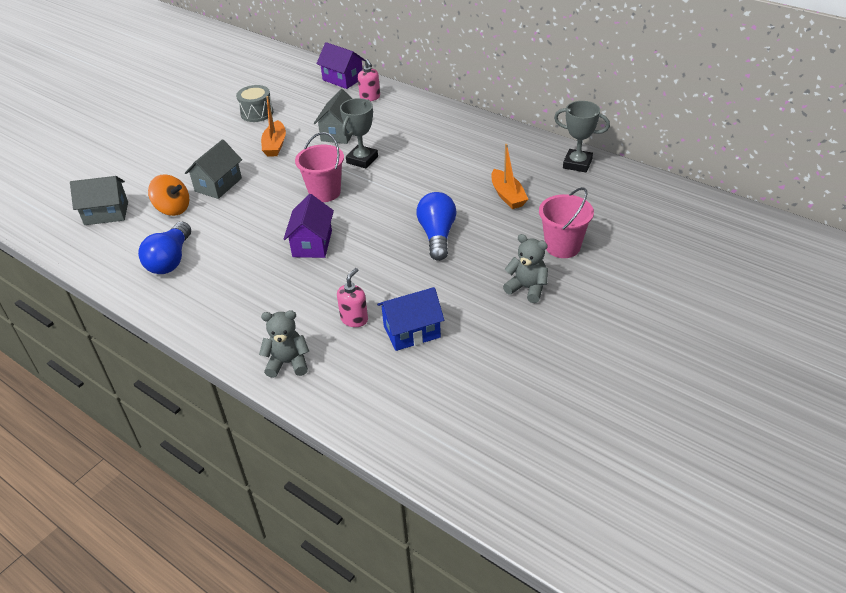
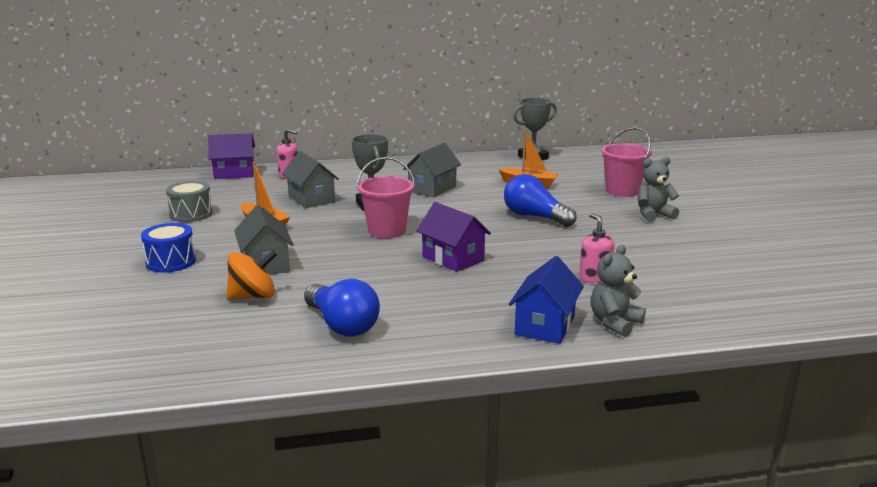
camera: 50 degrees left, 20 degrees down
grey house [70,176,128,225] -> grey house moved to [403,143,461,197]
blue house [377,287,444,351] -> blue house moved to [509,256,584,344]
none -> blue drum [141,223,196,273]

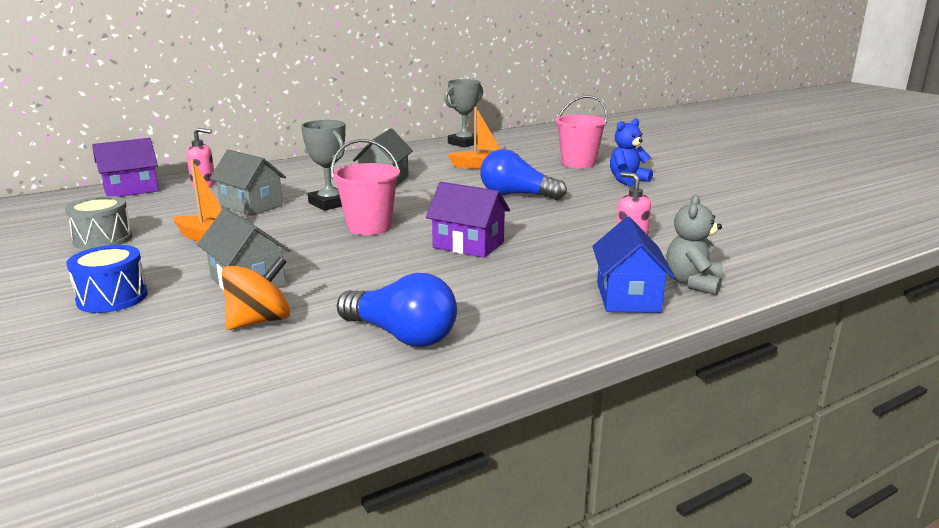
camera: 20 degrees left, 0 degrees up
grey teddy bear [638,156,679,222] -> blue teddy bear [610,118,653,187]

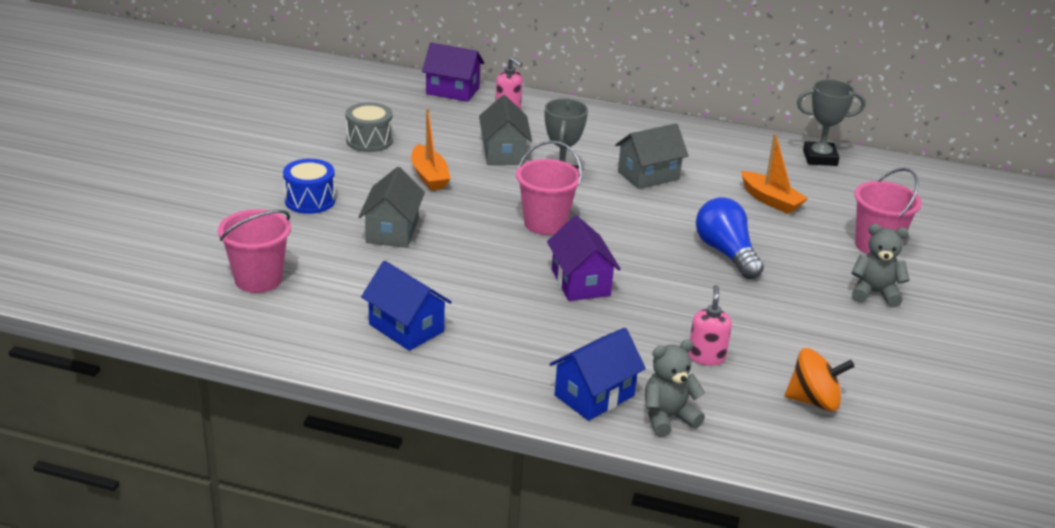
camera: 45 degrees right, 10 degrees up
orange spinning top [222,256,290,330] -> orange spinning top moved to [785,348,855,411]
blue light bulb [337,273,457,347] -> blue house [361,261,452,351]
blue teddy bear [610,118,653,187] -> grey teddy bear [851,224,909,307]
none -> pink bucket [218,209,291,293]

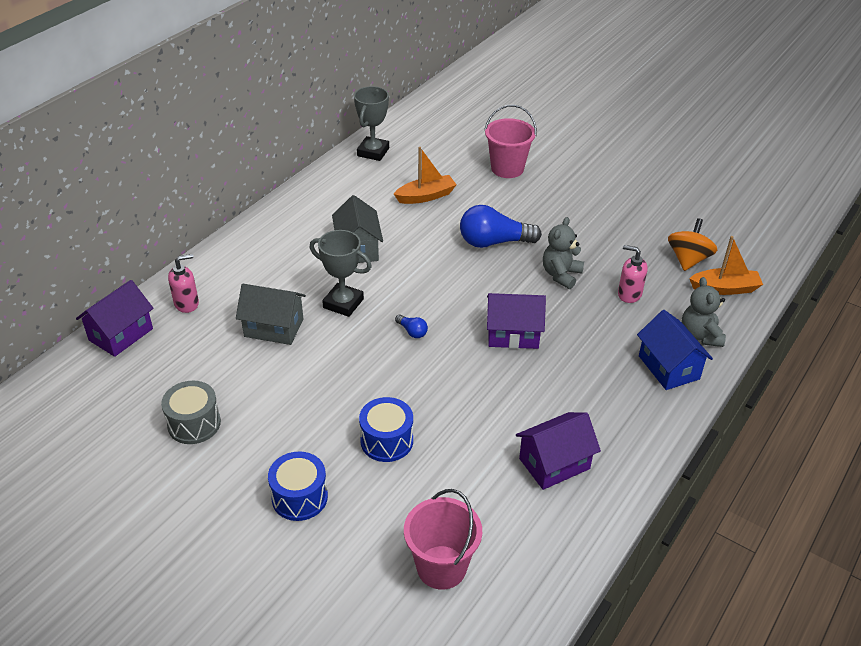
camera: 70 degrees left, 10 degrees up
grey house [359,167,425,248] -> blue drum [359,397,413,462]
blue house [361,261,452,351] -> purple house [516,412,601,490]
orange boat [411,108,451,190] -> orange boat moved to [689,236,763,295]
pink bucket [516,141,582,235] -> blue light bulb [395,314,428,338]
grey teddy bear [851,224,909,307] -> grey teddy bear moved to [543,217,584,289]

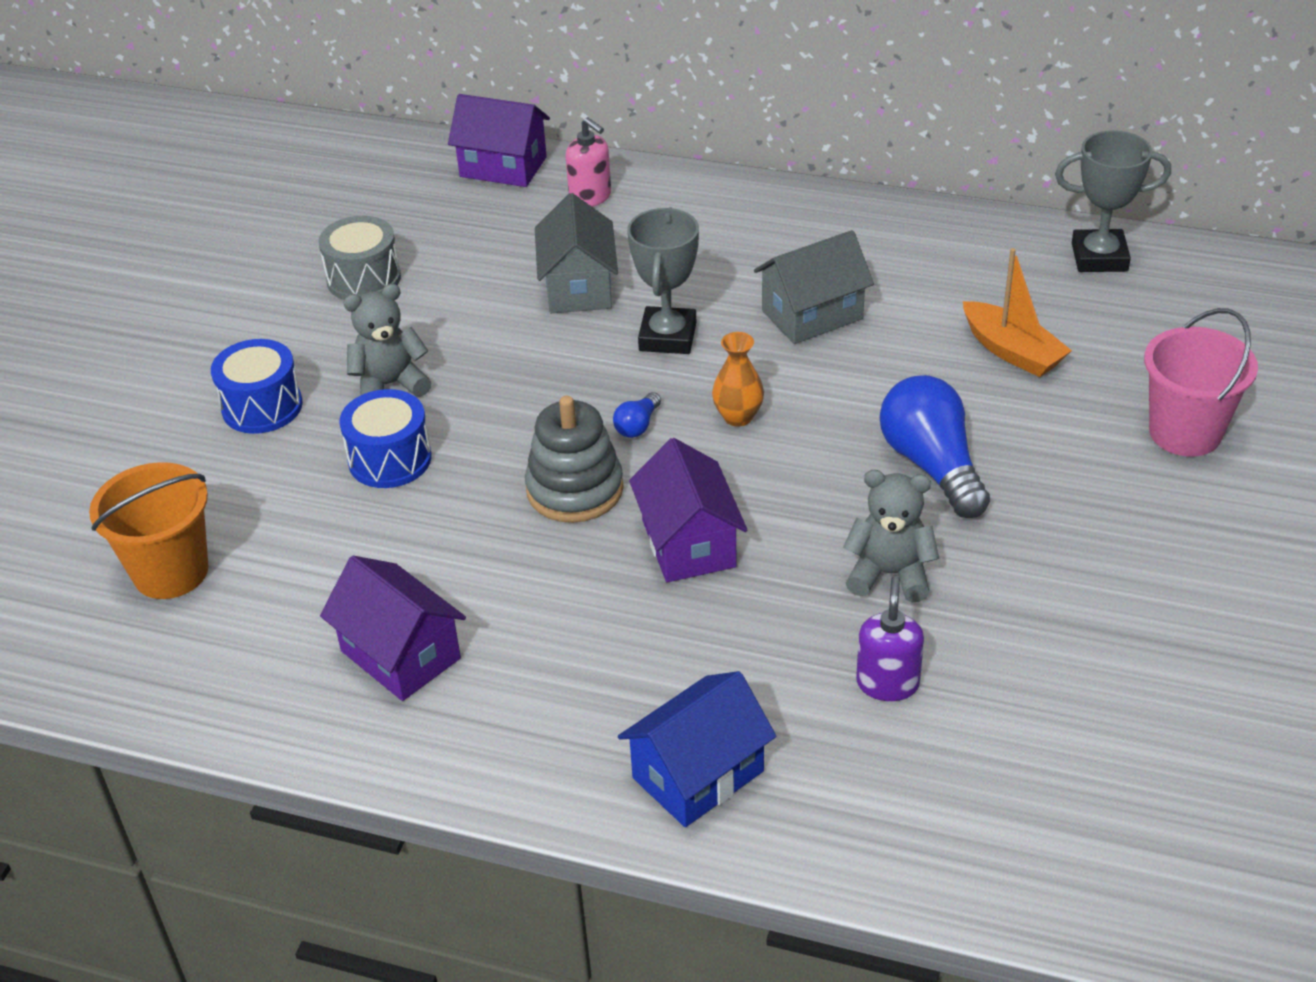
camera: 75 degrees right, 0 degrees up
pink bucket [404,489,482,590] -> orange bucket [89,462,208,599]
pink soap dispenser [618,245,648,303] -> purple soap dispenser [856,576,924,701]
orange spinning top [668,218,718,271] -> none
grey teddy bear [681,277,726,347] -> grey teddy bear moved to [343,284,432,397]
orange boat [689,236,763,295] -> none
none -> grey stacking toy [525,396,624,523]
none -> orange vase [712,332,764,427]

